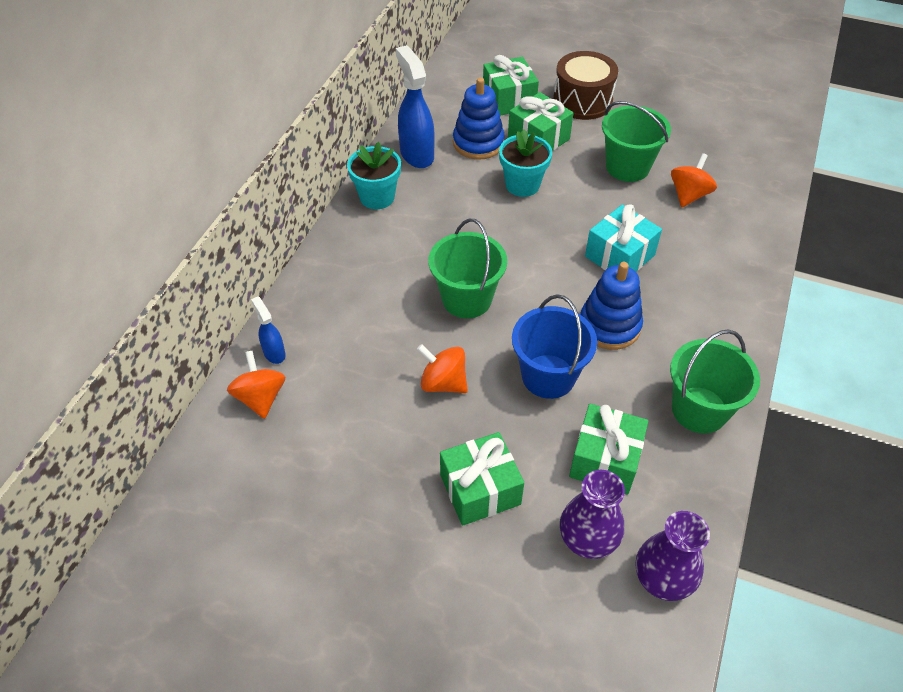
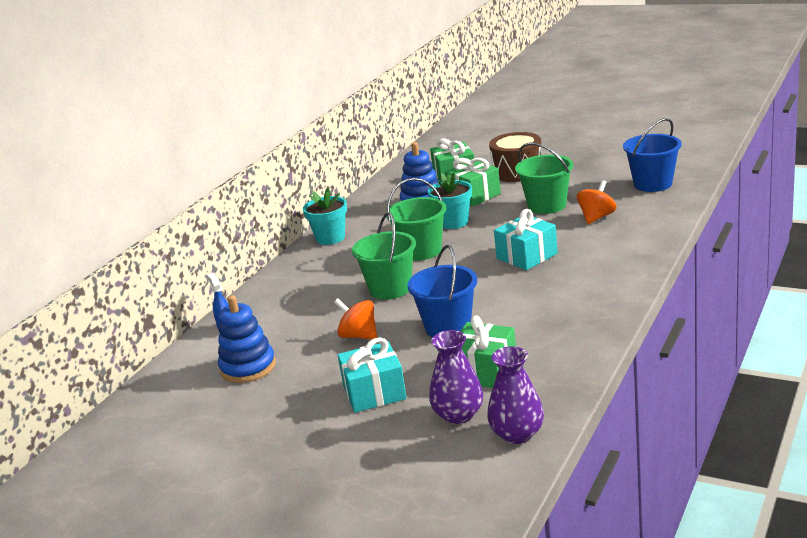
camera: 10 degrees right, 25 degrees down
orange spinning top [227,351,285,419] -> none
blue spray bottle [396,45,435,168] -> none
green gift [440,432,524,526] -> turquoise gift [338,337,407,413]
blue stacking toy [580,262,643,350] -> blue stacking toy moved to [218,295,276,383]
green bucket [670,329,760,434] -> green bucket moved to [386,178,446,261]
none -> blue bucket [623,118,682,192]

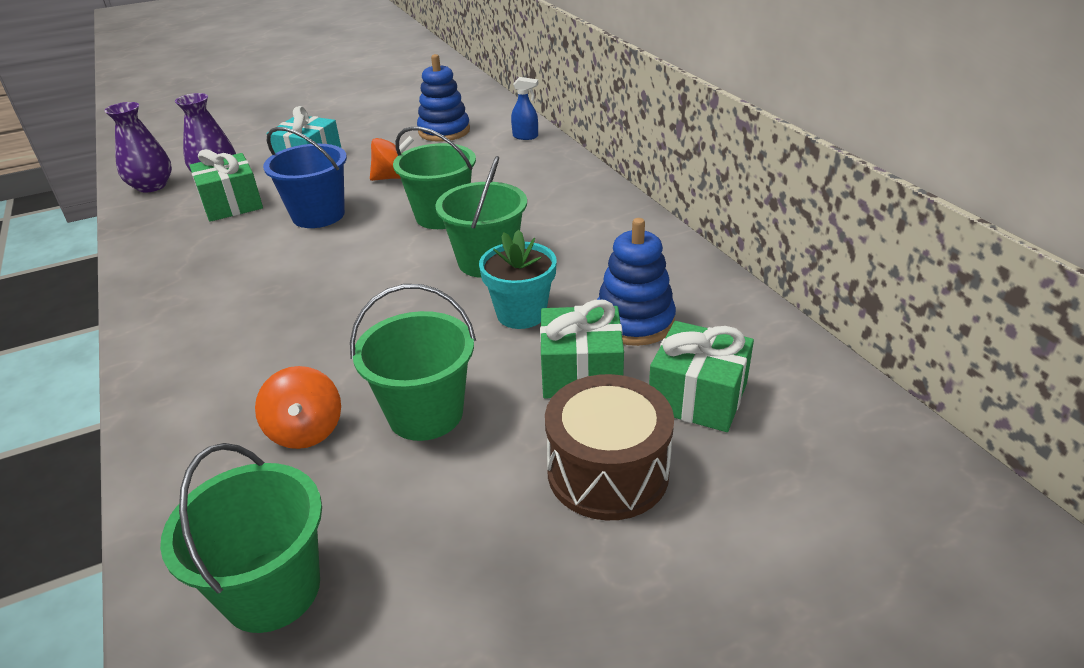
camera: 125 degrees right, 10 degrees up
turquoise flower pot [303,188,347,245] -> none
turquoise gift [494,209,558,270] -> none
blue bucket [623,118,682,192] -> green bucket [160,443,322,633]

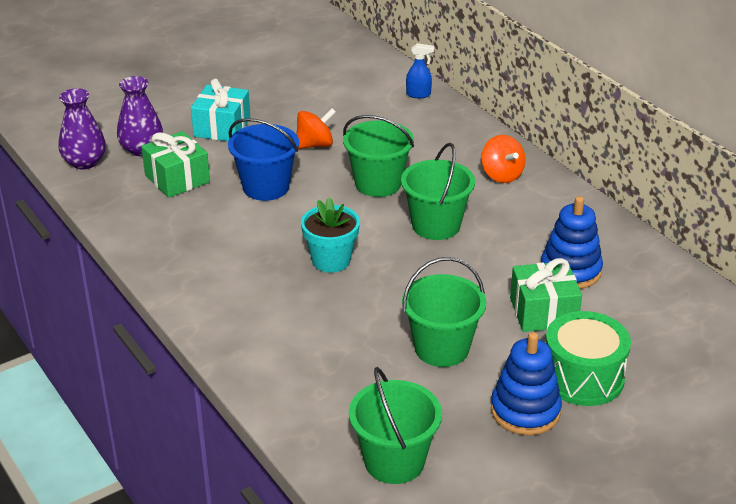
camera: 10 degrees left, 0 degrees up
orange spinning top [255,366,341,449] -> orange spinning top moved to [481,135,525,183]
blue stacking toy [417,54,470,142] -> blue stacking toy moved to [491,332,562,435]
turquoise flower pot [479,229,557,329] -> turquoise flower pot moved to [301,197,360,273]
brown drum [545,374,674,520] -> green drum [545,311,631,406]
green gift [649,321,754,432] -> none

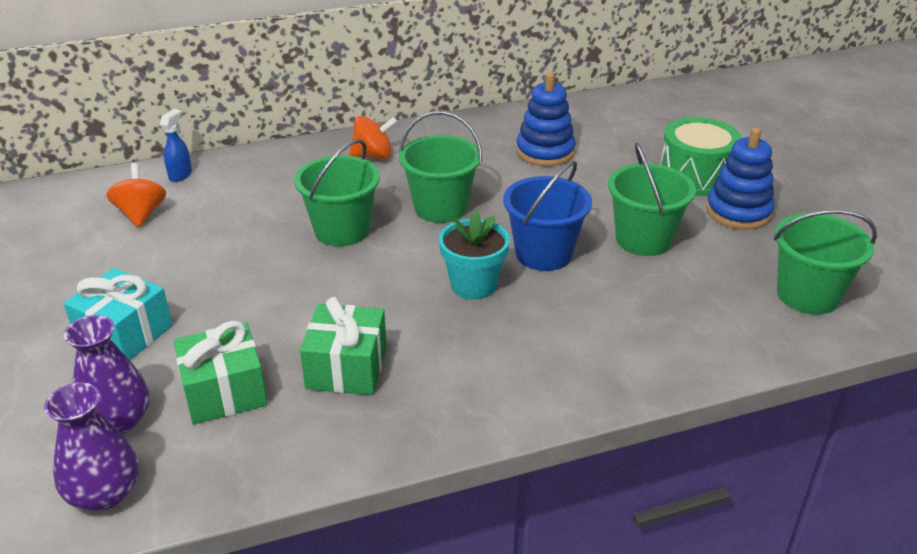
camera: 75 degrees left, 0 degrees up
blue bucket [228,118,299,201] -> blue bucket moved to [503,161,592,271]
orange spinning top [296,108,336,149] -> orange spinning top moved to [106,163,166,227]
green gift [510,258,582,332] -> green gift moved to [300,297,387,395]

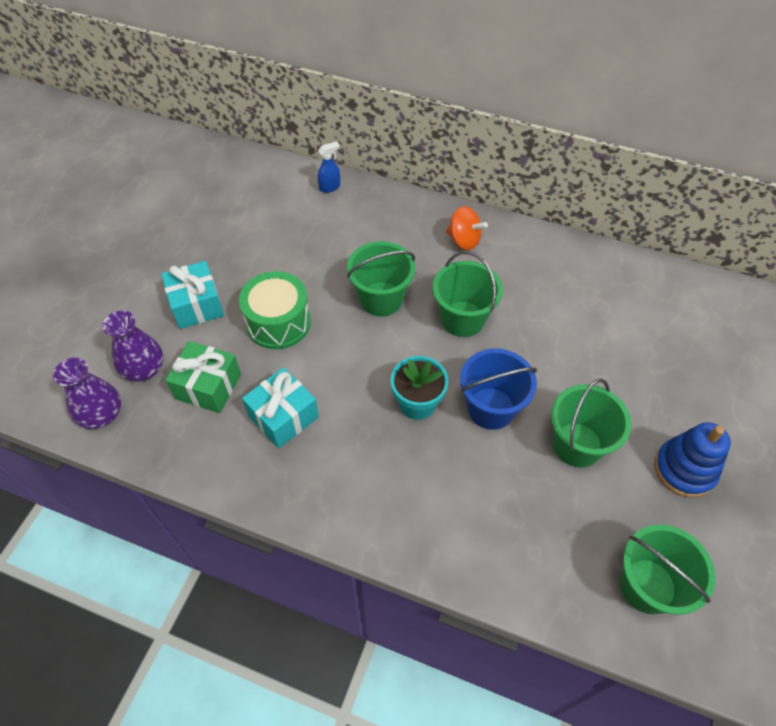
camera: 40 degrees right, 20 degrees up
orange spinning top [106,163,166,227] -> none
green gift [300,297,387,395] -> turquoise gift [242,367,319,448]
blue stacking toy [516,72,576,166] -> none
green drum [660,117,742,196] -> green drum moved to [239,271,311,349]

